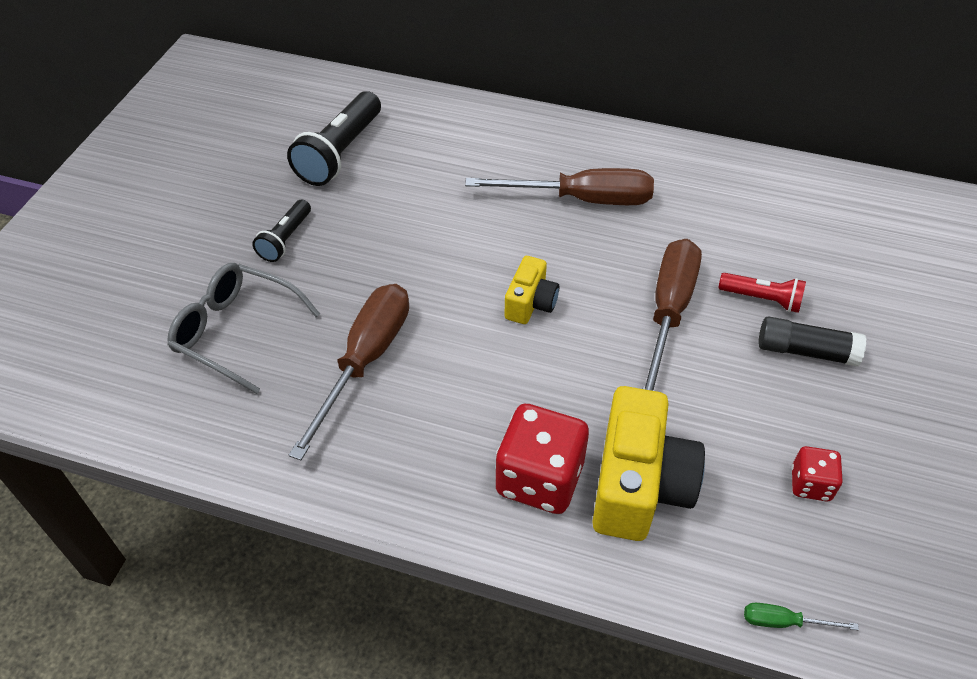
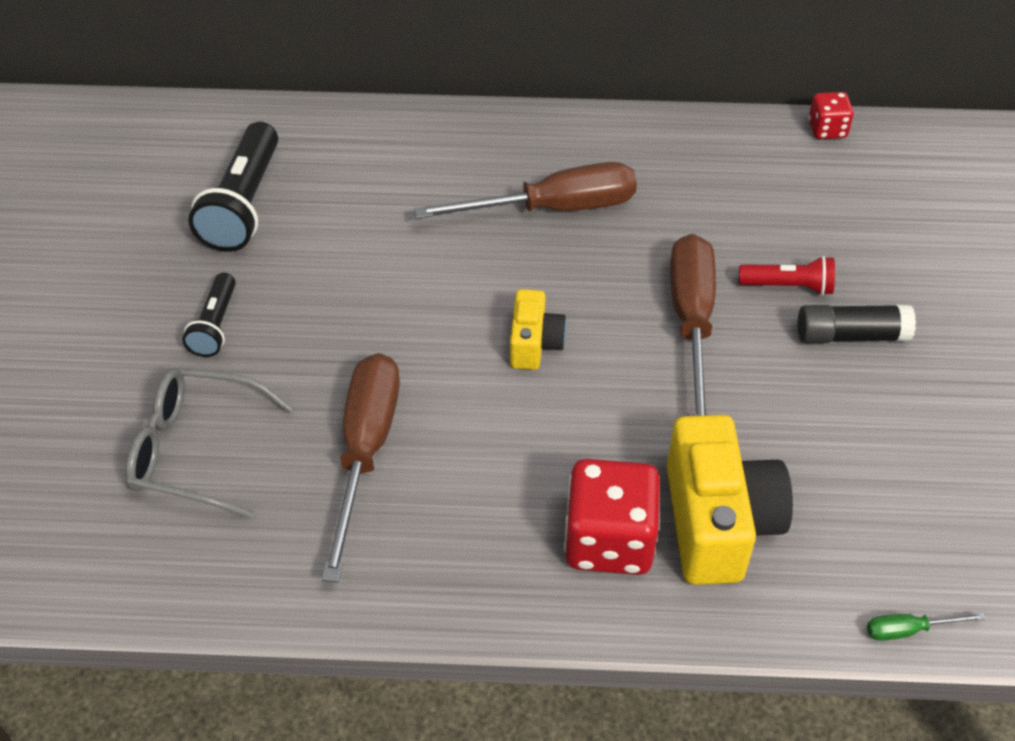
camera: 15 degrees left, 0 degrees up
red dice [792,446,843,502] -> red dice moved to [808,92,854,139]

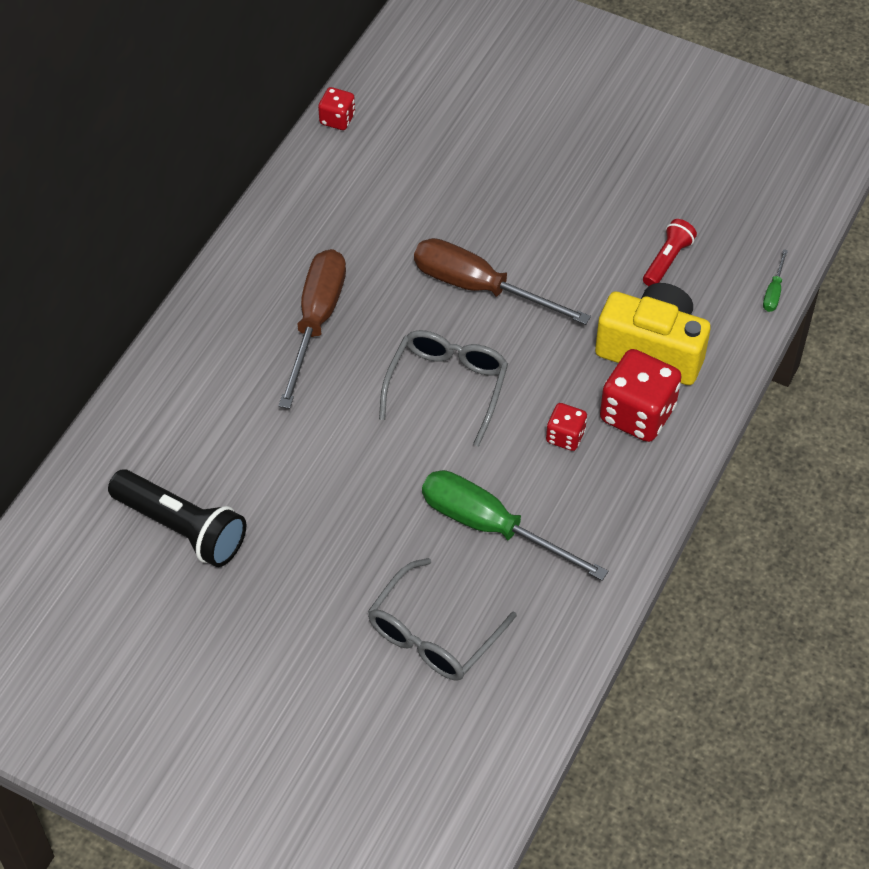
camera: 65 degrees left, 5 degrees up
black flashlight [182,273,236,357] -> none
brown screwdriver [322,353,400,582] -> green screwdriver [422,470,608,581]
yellow camera [510,289,567,370] -> grey glasses [379,330,508,447]
red flashlight [739,256,835,295] -> red flashlight moved to [643,219,697,286]
black glue stick [798,304,916,343] -> none
none -> red dice [546,403,587,451]

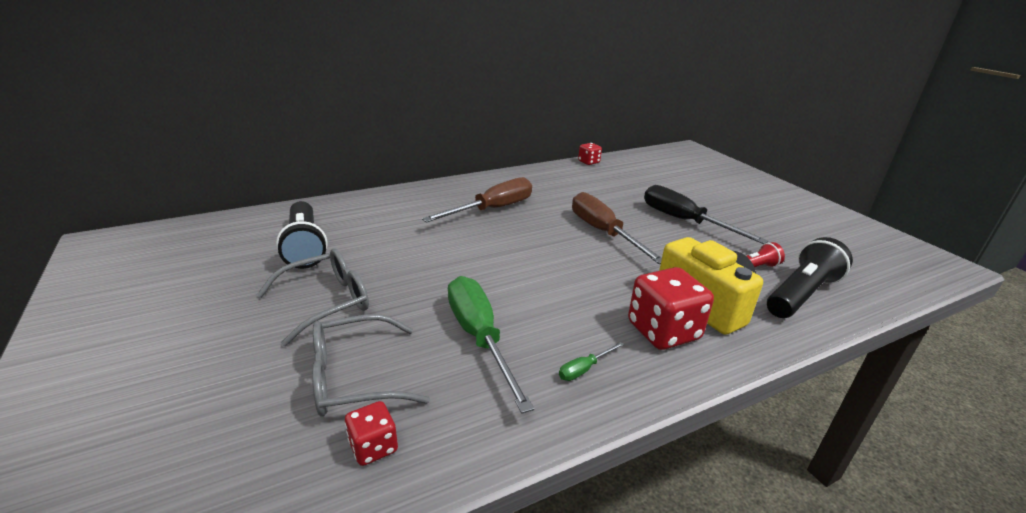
camera: 35 degrees right, 25 degrees down
grey glasses [379,330,508,447] -> grey glasses moved to [257,248,369,346]
red dice [546,403,587,451] -> red dice moved to [345,401,398,466]
green screwdriver [763,249,788,312] -> green screwdriver moved to [559,342,624,381]
none -> black screwdriver [644,185,768,244]
none -> black flashlight [767,237,853,318]

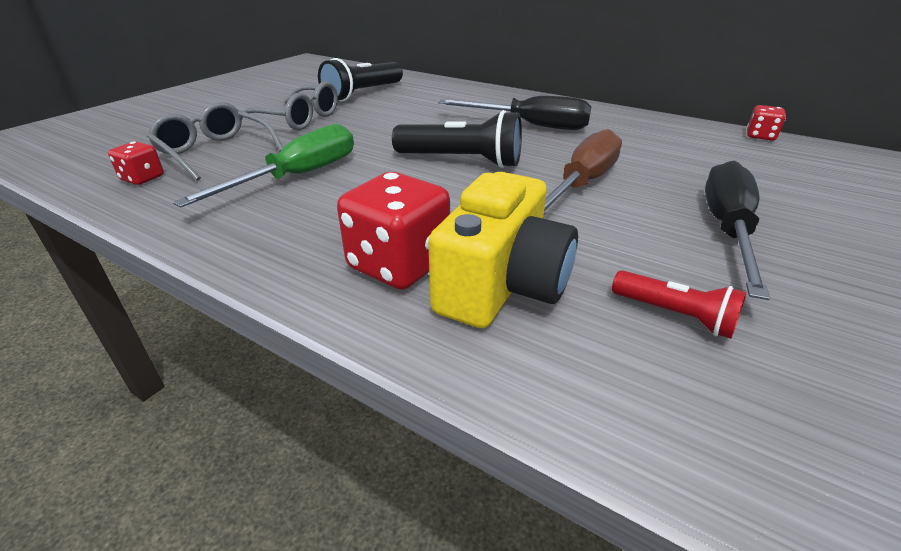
camera: 60 degrees right, 5 degrees up
brown screwdriver [422,177,532,223] -> black screwdriver [438,96,591,130]
green screwdriver [559,342,624,381] -> none
black flashlight [767,237,853,318] -> black flashlight moved to [392,110,522,168]

